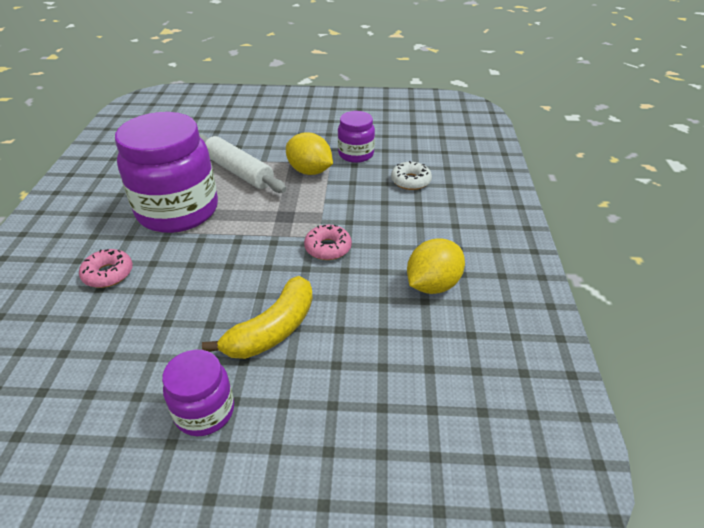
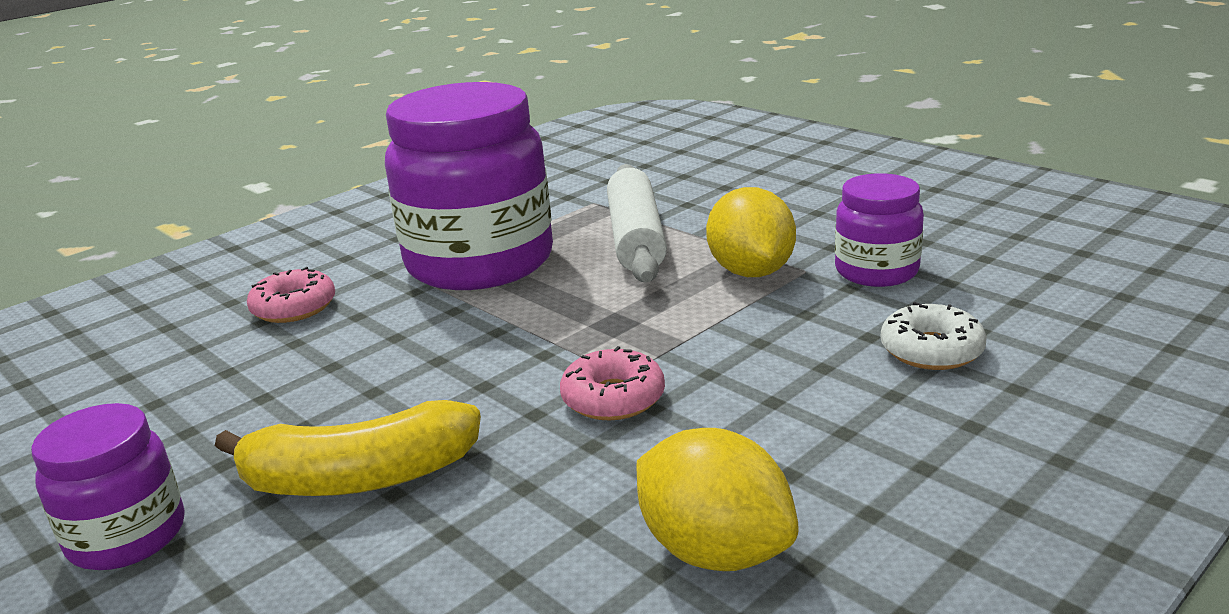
camera: 45 degrees right, 15 degrees down
yellow lemon [407,238,465,294] -> yellow lemon turned 45 degrees clockwise [636,428,799,571]

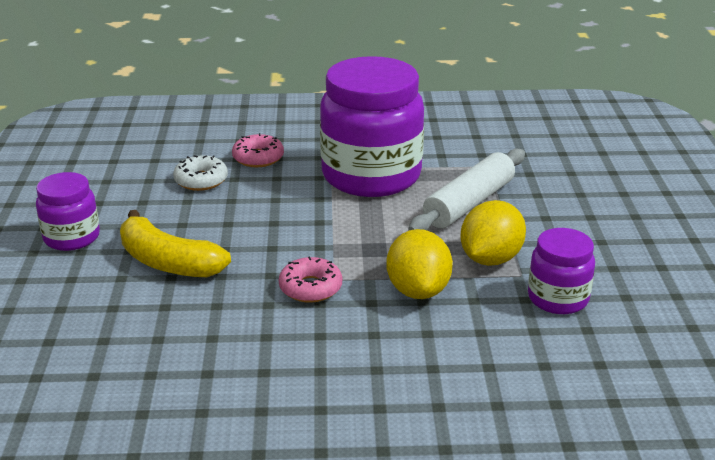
camera: 40 degrees right, 5 degrees up
yellow lemon [636,428,799,571] -> yellow lemon moved to [386,229,453,299]
white donut [881,302,987,370] -> white donut moved to [173,155,228,191]

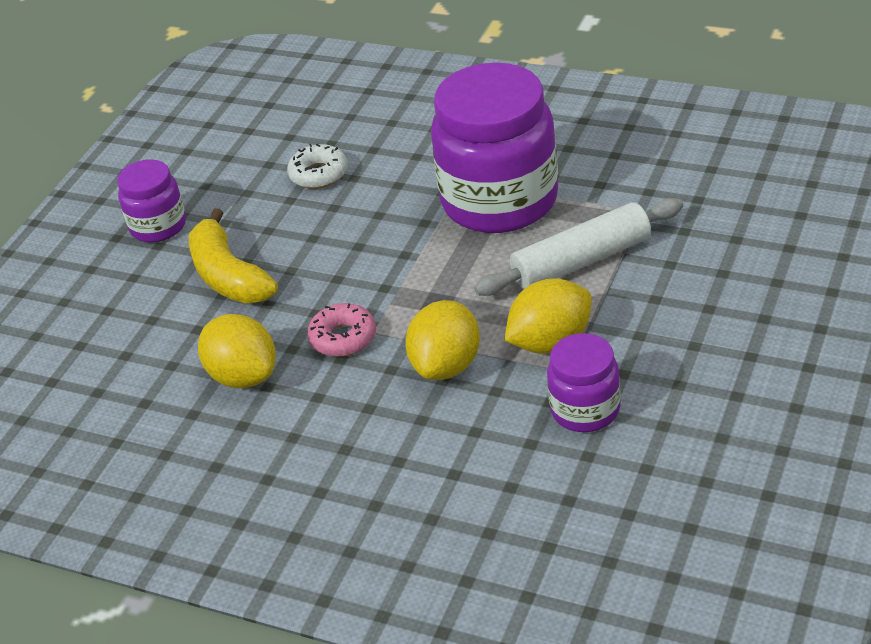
camera: 30 degrees right, 10 degrees up
pink donut [232,133,284,167] -> none
none -> yellow lemon [198,314,276,388]

